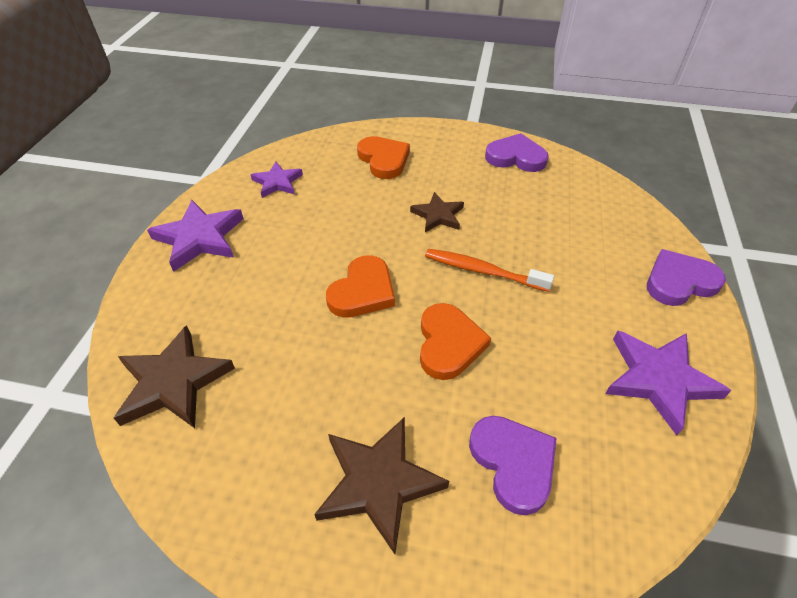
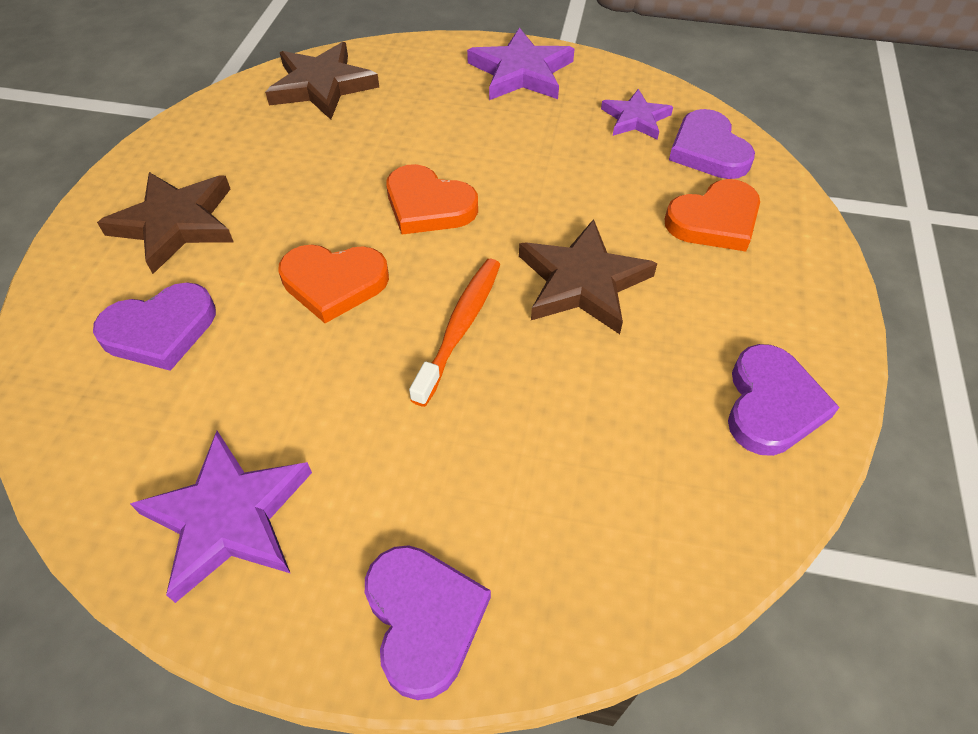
camera: 90 degrees right, 5 degrees up
brown star [410,192,464,232] -> brown star [519,219,658,334], size x1.61
none -> purple heart [669,109,755,179]

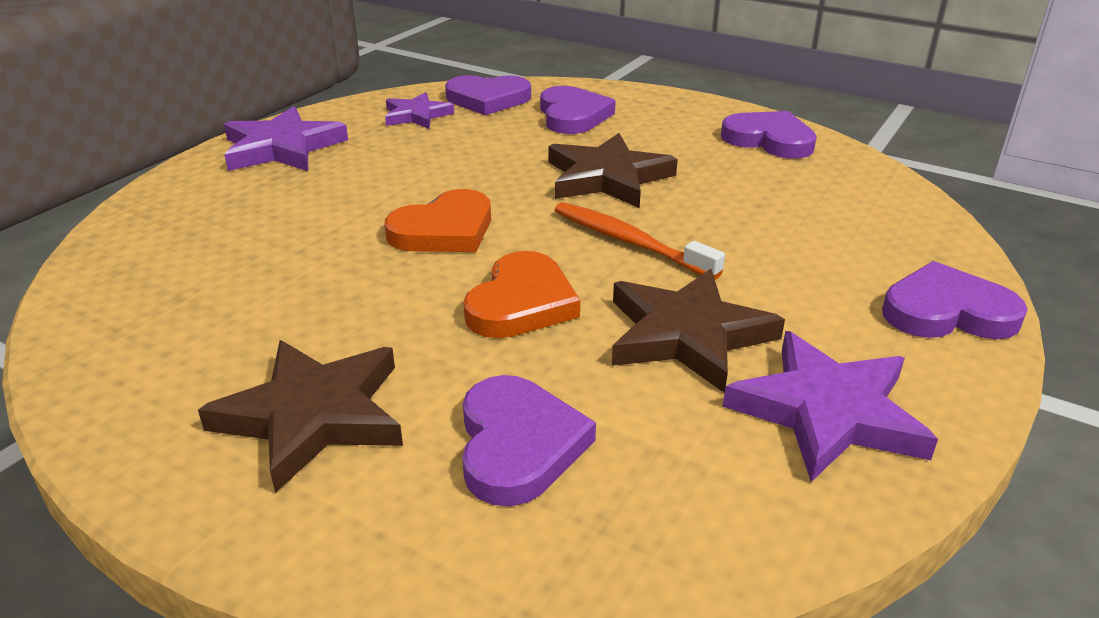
camera: 70 degrees left, 20 degrees down
brown star [265,42,379,120] -> brown star moved to [612,269,785,393]
orange heart [665,179,760,251] -> purple heart [540,86,616,134]

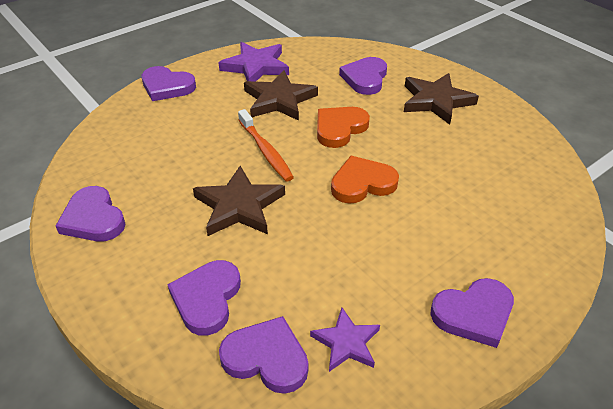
camera: 160 degrees left, 10 degrees up
purple star [224,106,348,171] -> purple heart [430,278,514,348]

